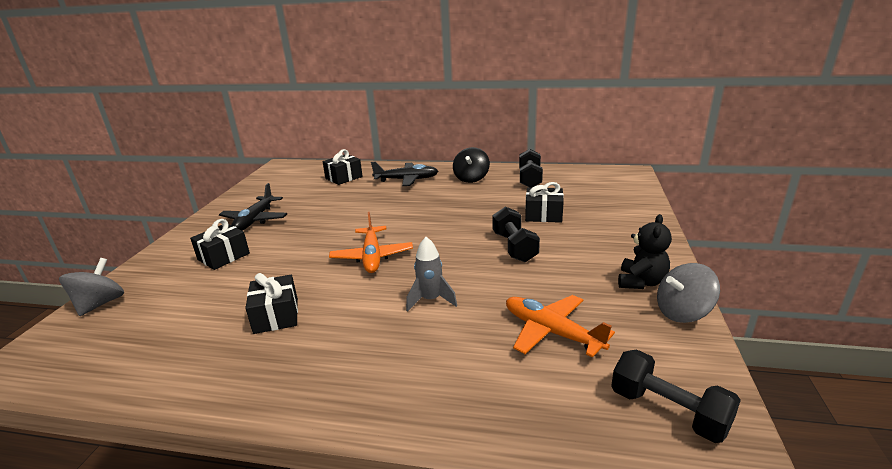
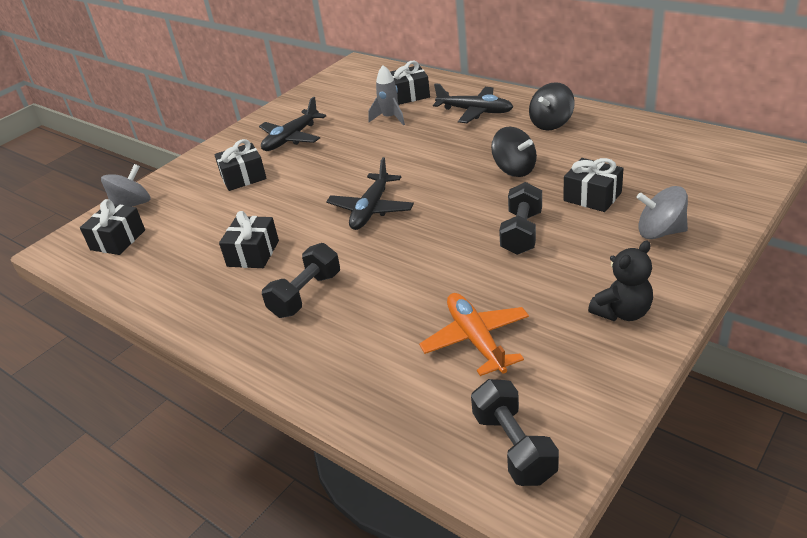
camera: 30 degrees right, 10 degrees up
orange plane [329,212,413,273] -> black plane [326,157,414,230]
grey rocket [406,237,457,312] -> grey rocket moved to [368,65,405,126]
black dumbbell [519,149,543,188] -> black dumbbell moved to [262,243,340,318]
grey spinning top [657,263,720,323] -> grey spinning top moved to [637,186,688,239]
none -> black gift [80,199,145,255]
none -> black spinning top [491,127,537,177]

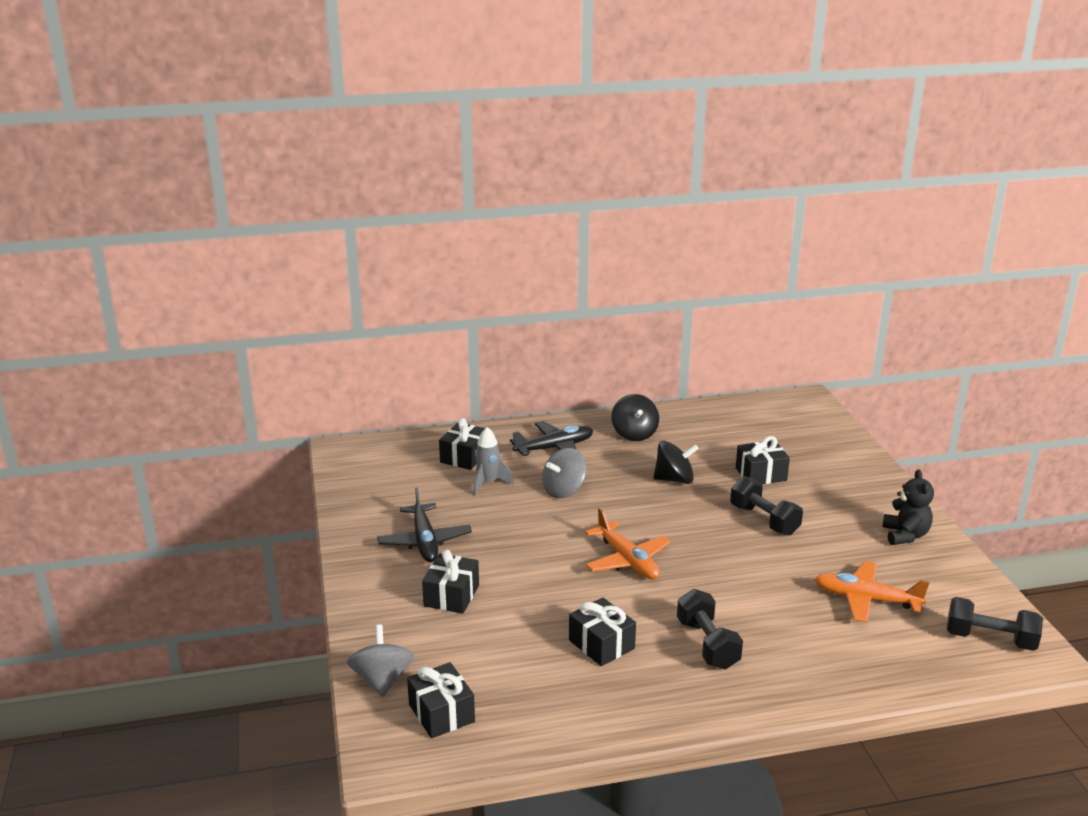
camera: 55 degrees left, 10 degrees down
black plane [326,157,414,230] -> orange plane [585,508,671,579]
grey spinning top [637,186,688,239] -> grey spinning top moved to [542,448,587,498]

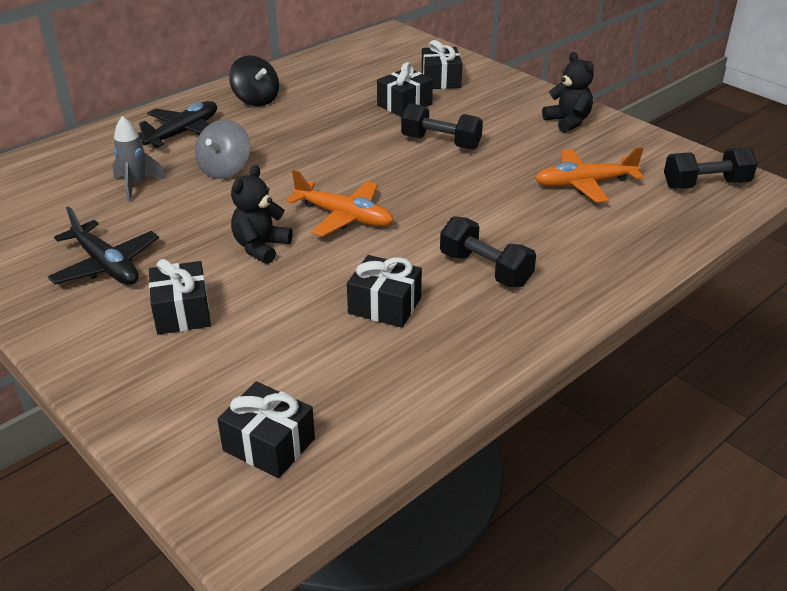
camera: 30 degrees left, 10 degrees up
grey spinning top [347,625,414,697] -> none
black gift [439,418,485,470] -> black gift moved to [421,40,462,89]
black spinning top [653,441,699,484] -> none
none -> black teddy bear [231,165,293,264]

